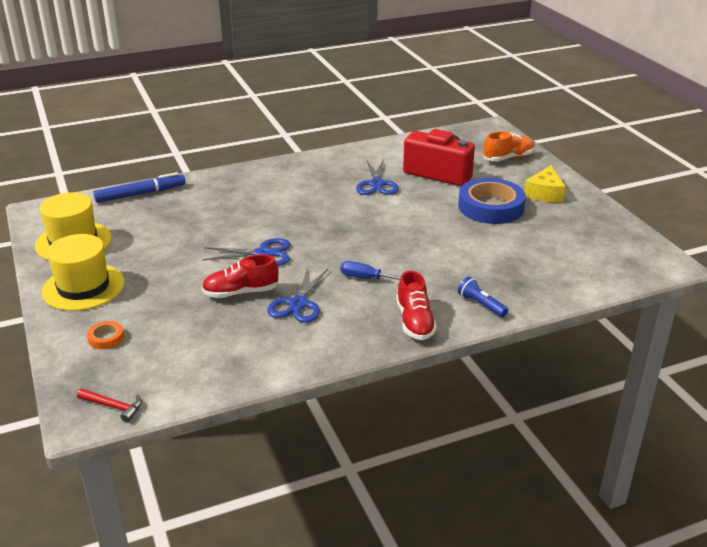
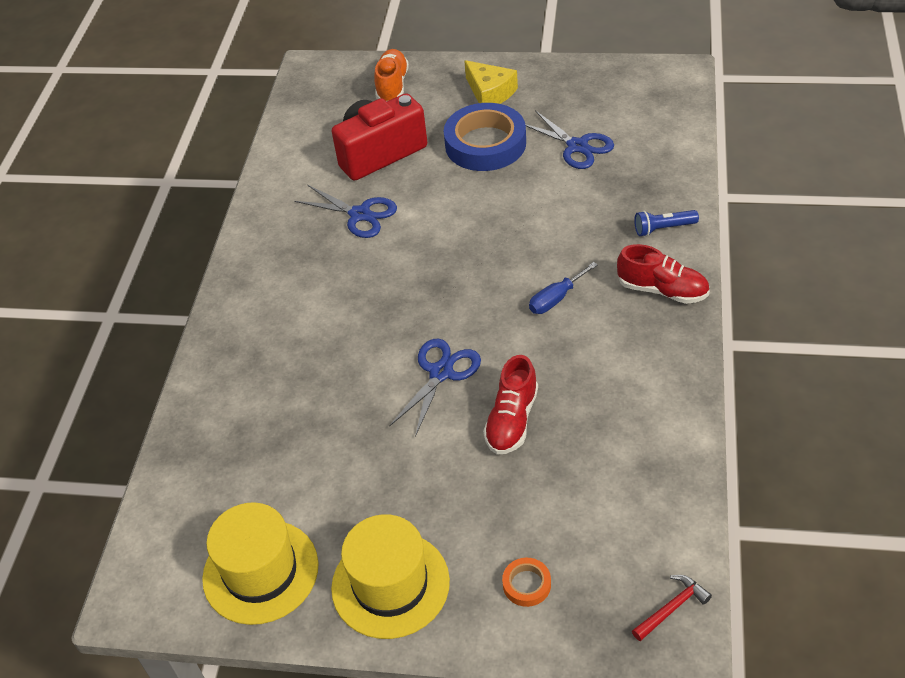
camera: 55 degrees left, 15 degrees up
blue marker [94,172,185,203] -> none
blue scissors [267,267,328,323] -> blue scissors moved to [525,110,614,169]

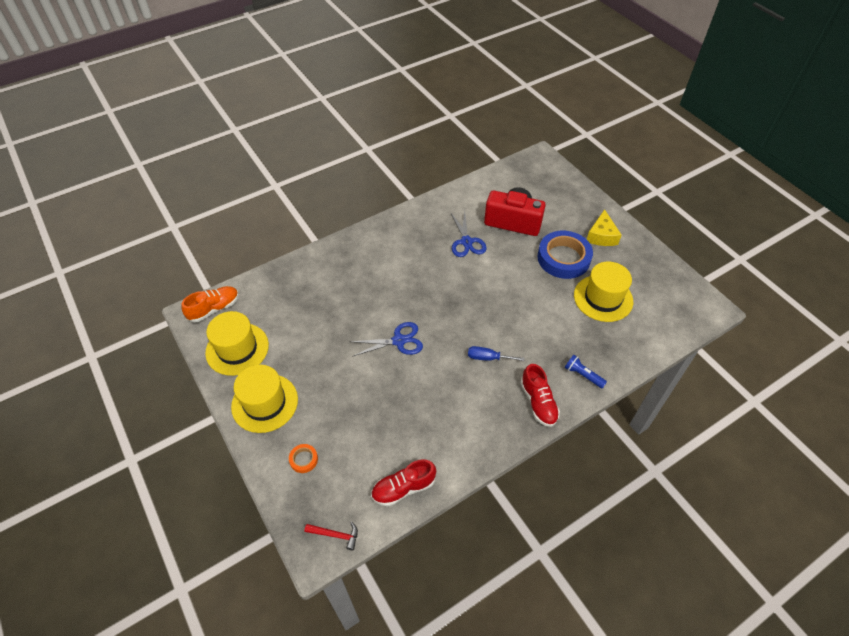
camera: 45 degrees right, 5 degrees up
orange shoe [374,49,409,101] -> orange shoe moved to [181,286,239,322]
red shoe [483,355,538,455] -> red shoe moved to [371,459,436,506]
blue scissors [525,110,614,169] -> yellow hat [574,261,633,322]

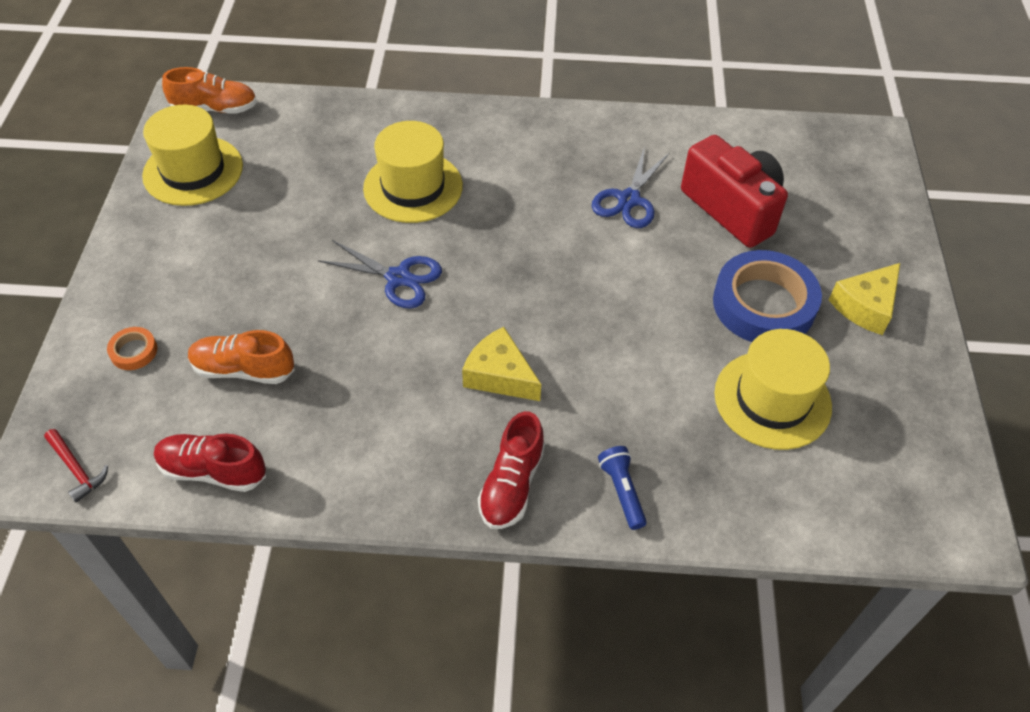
camera: 35 degrees right, 0 degrees up
yellow hat [231,365,298,433] -> yellow hat moved to [363,121,463,223]
blue screwdriver [468,346,525,361] -> yellow cheese [462,327,541,401]
none -> orange shoe [188,330,295,384]

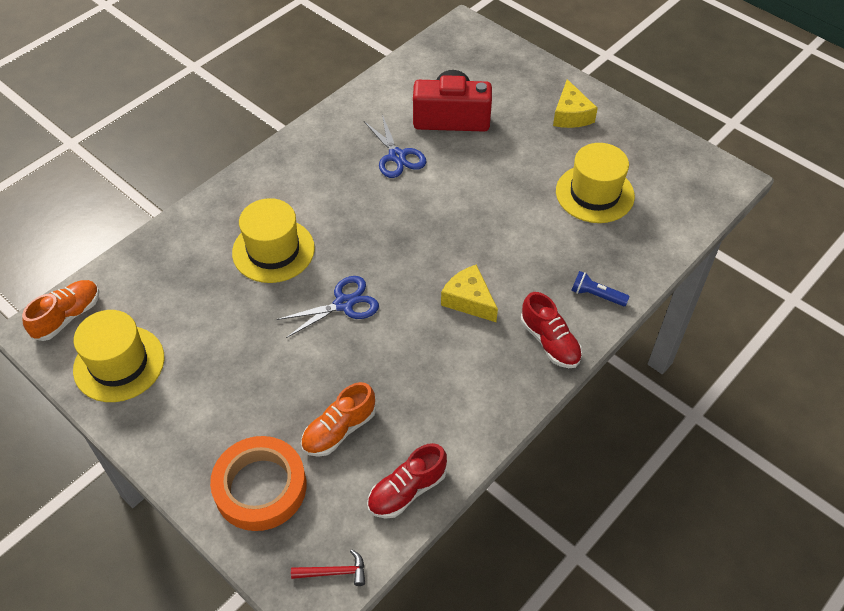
camera: 50 degrees left, 0 degrees up
orange tape [107,327,157,370] -> orange tape [210,436,306,531], size x2.33
yellow cheese [462,327,541,401] -> yellow cheese turned 60 degrees clockwise [441,265,498,322]
blue tape [713,250,822,342] -> none

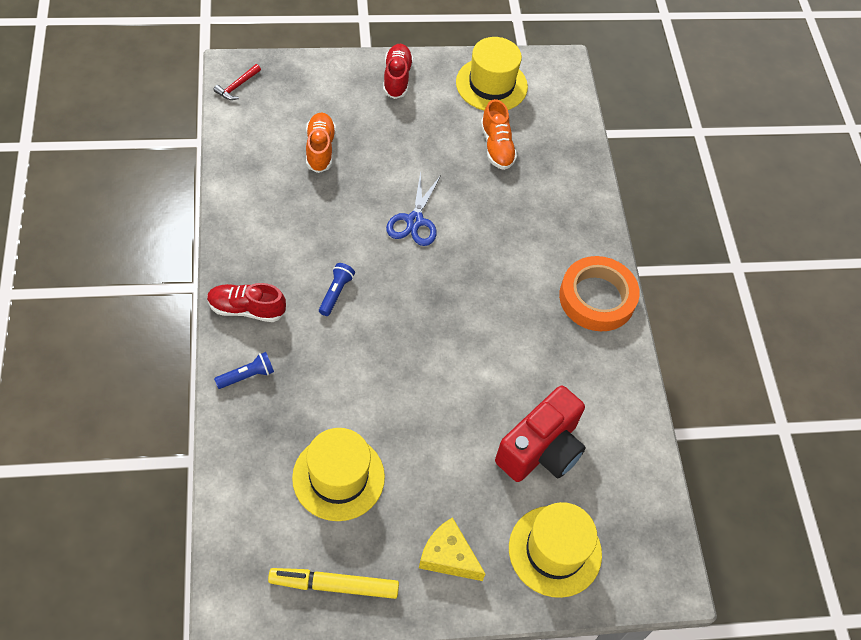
camera: 125 degrees right, 5 degrees up
orange shoe [22,280,100,341] -> orange shoe moved to [481,99,517,170]
orange tape [210,436,306,531] -> orange tape moved to [559,256,640,331]
yellow hat [232,198,315,283] -> yellow hat moved to [509,502,602,598]
blue scissors [364,115,426,178] -> none
red shoe [367,443,447,518] -> red shoe moved to [383,44,413,99]
yellow cheese [441,265,498,322] -> blue flashlight [319,263,355,316]
none -> yellow marker [268,568,399,599]

